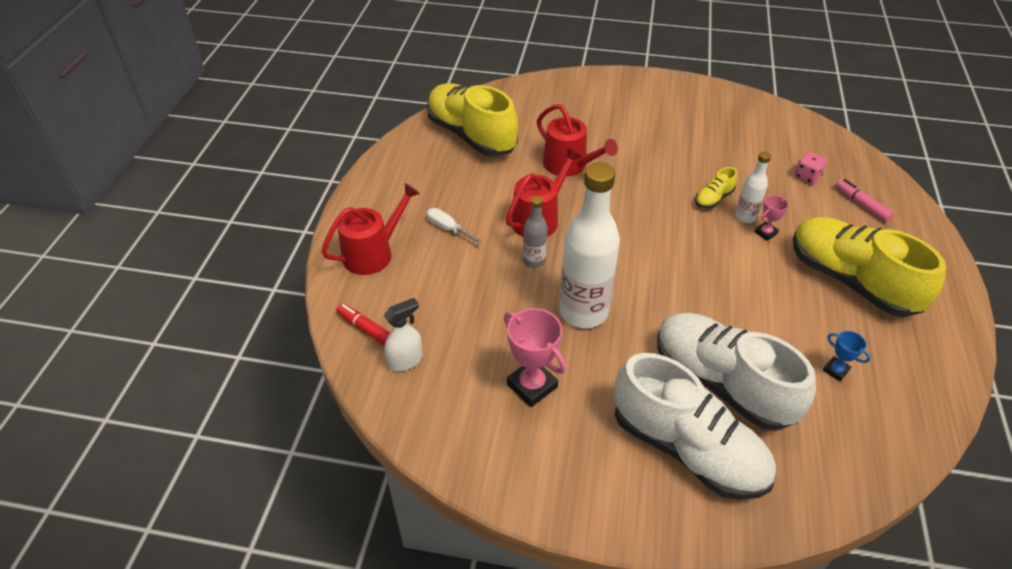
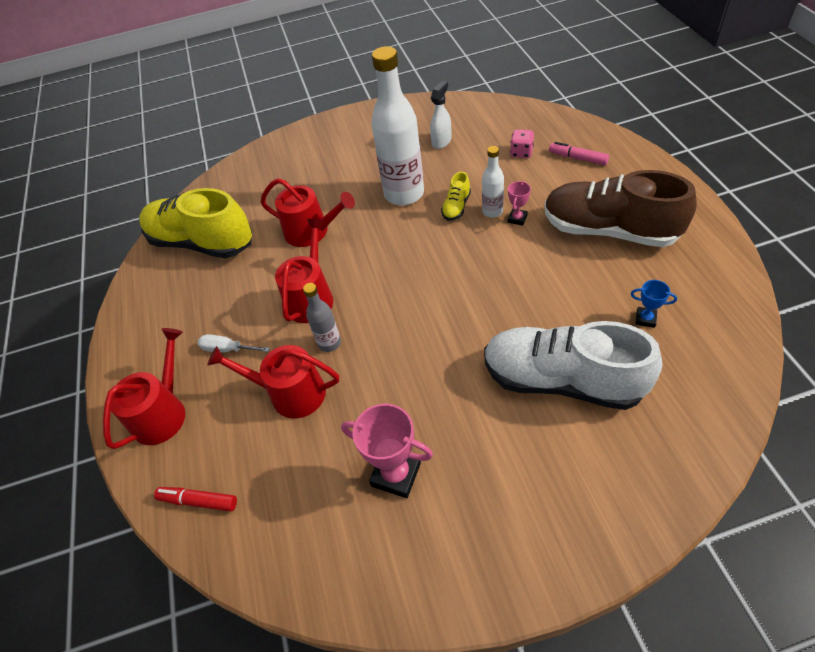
camera: 20 degrees left, 5 degrees up
white spray bottle [384,298,423,372] -> white spray bottle moved to [430,81,452,149]
white bottle [559,162,620,328] -> white bottle moved to [371,46,424,205]
white shoe [614,353,776,500] -> none
yellow shoe [793,217,946,317] -> brown shoe [544,170,697,247]
none -> red watering can [207,345,339,419]

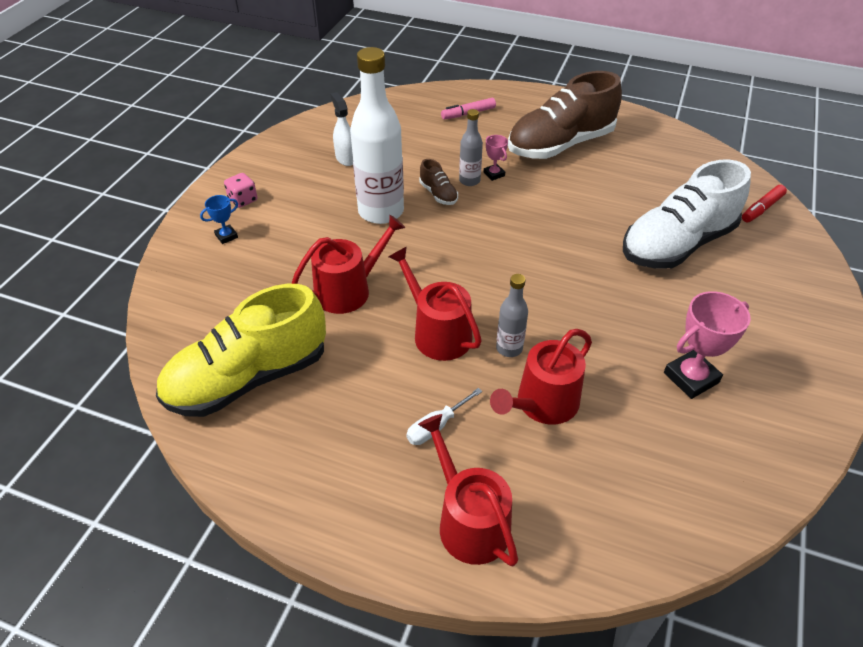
camera: 60 degrees left, 5 degrees down
red marker [154,487,237,511] -> red marker moved to [742,185,787,222]
yellow shoe [441,172,471,221] -> brown shoe [419,159,458,205]
white bottle [482,146,504,218] -> grey bottle [459,109,483,186]
pink dice [510,129,534,158] -> pink dice moved to [224,173,257,208]
blue trophy [631,280,677,328] -> blue trophy moved to [200,195,238,244]

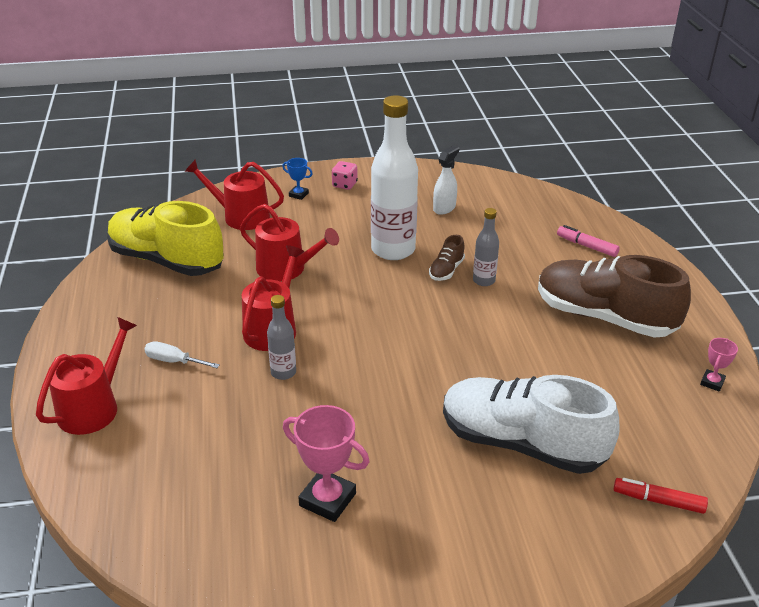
camera: 60 degrees right, 10 degrees down
pink trophy [484,135,508,181] -> pink trophy moved to [700,338,738,392]
red watering can [490,329,592,425] -> red watering can moved to [185,159,284,230]

